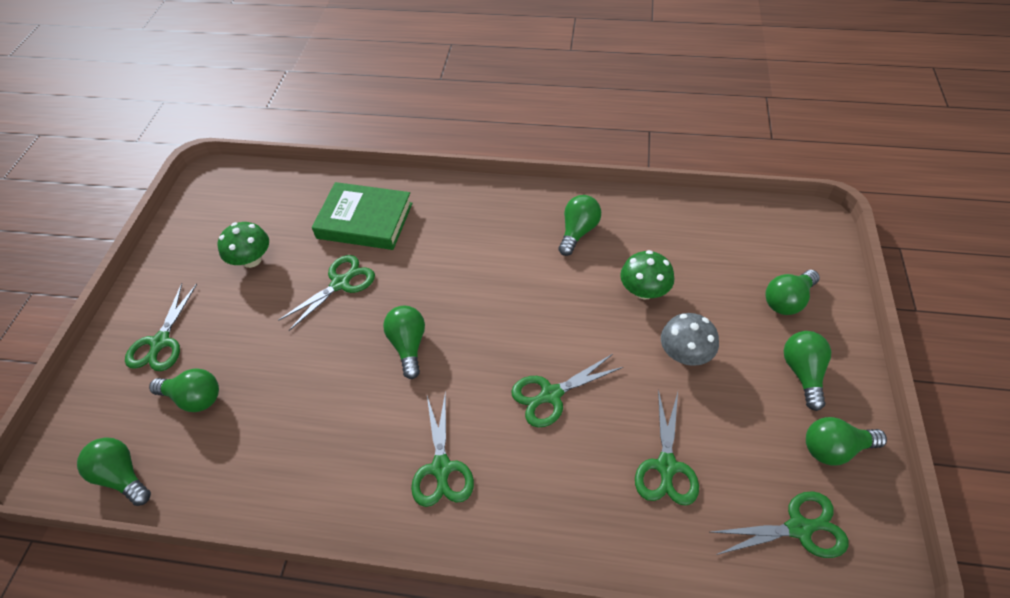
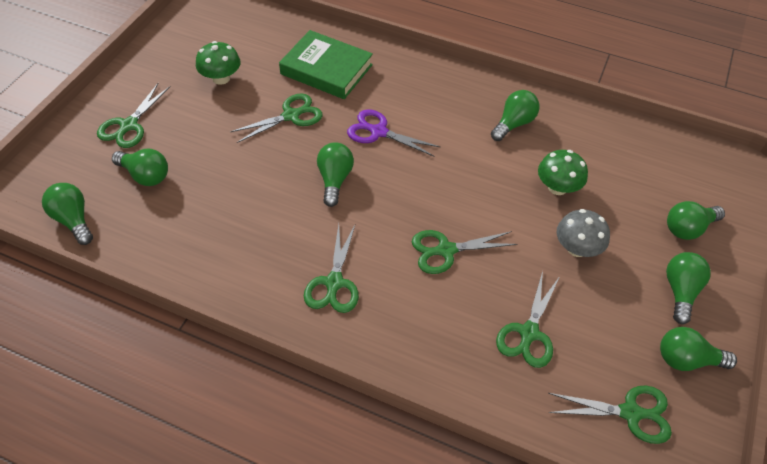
camera: 10 degrees right, 0 degrees up
none -> purple scissors [347,109,440,157]

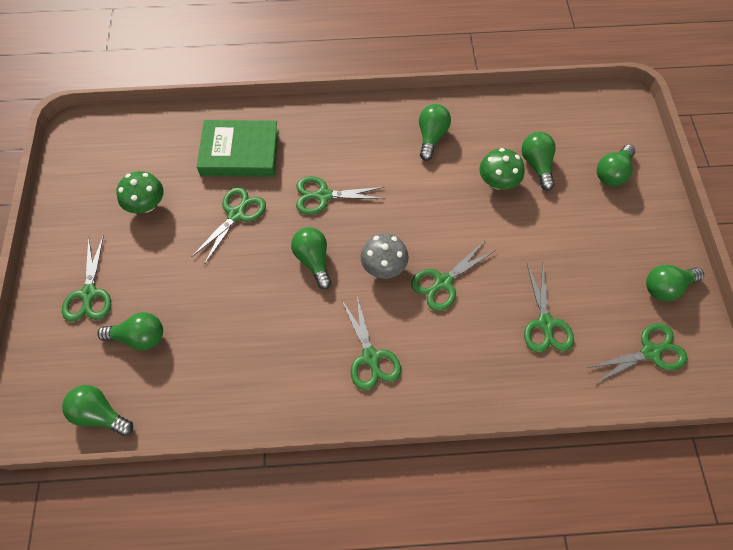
camera: 25 degrees left, 10 degrees up
purple scissors [347,109,440,157] -> green scissors [296,176,385,215]
grey mushroom [557,209,610,257] -> grey mushroom moved to [360,233,409,279]
green light bulb [666,252,711,324] -> green light bulb moved to [522,132,555,191]

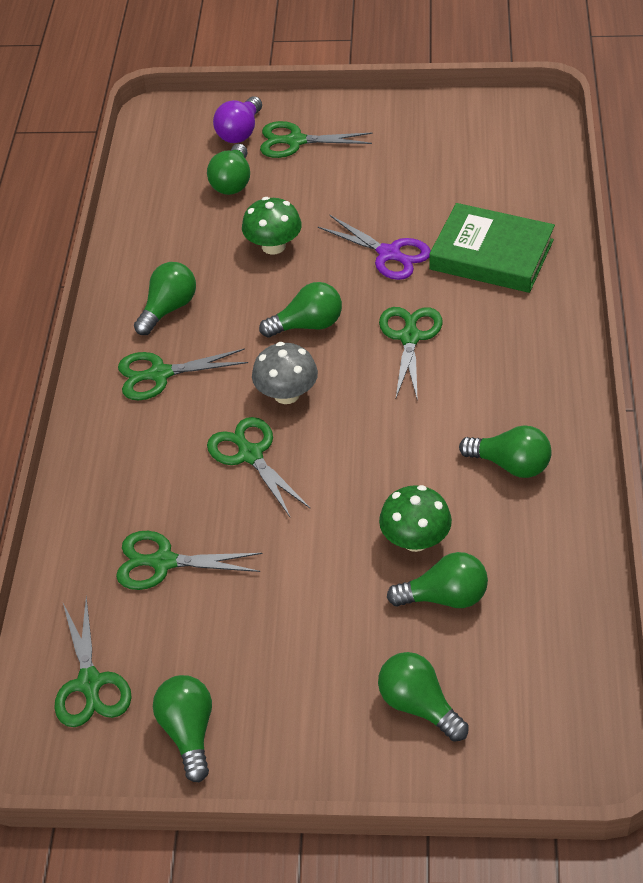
camera: 100 degrees right, 15 degrees down
green light bulb [62,385,133,436] -> green light bulb moved to [134,262,196,335]
green mushroom [116,171,164,213] -> green mushroom moved to [242,197,302,254]
green scissors [192,187,266,265] -> purple scissors [318,215,431,280]
green book [197,120,279,177] -> green book turned 75 degrees counterclockwise [429,203,555,293]
none -> purple light bulb [213,96,262,143]

